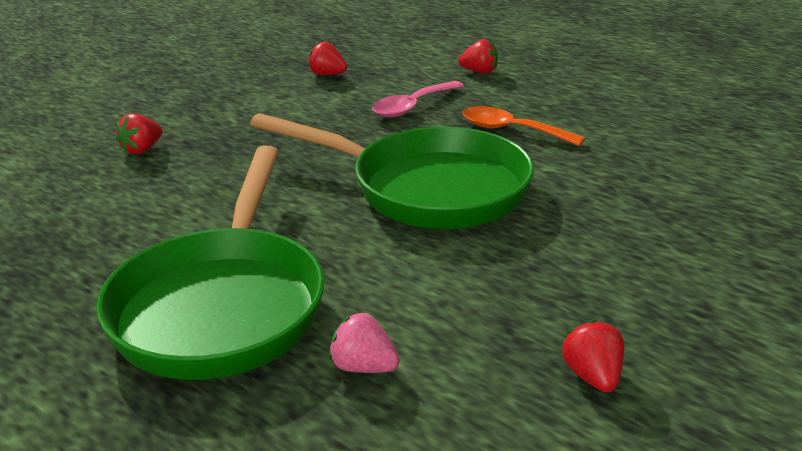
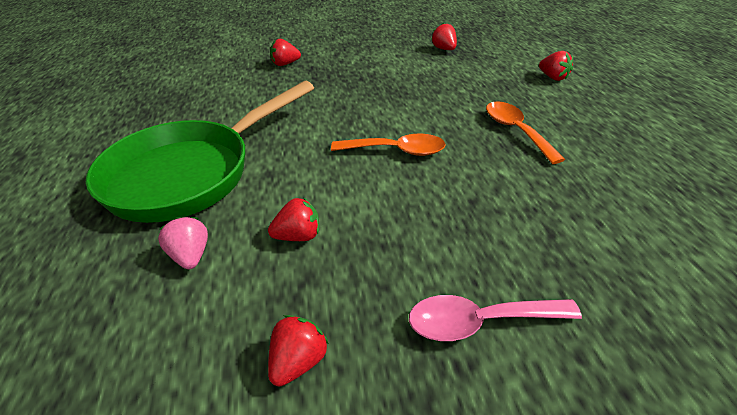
camera: 40 degrees right, 10 degrees up
green pan [250,113,534,229] -> orange spoon [331,134,446,156]
pink spoon [372,81,464,117] -> pink spoon moved to [409,295,582,341]
none -> red strawberry [268,197,319,241]

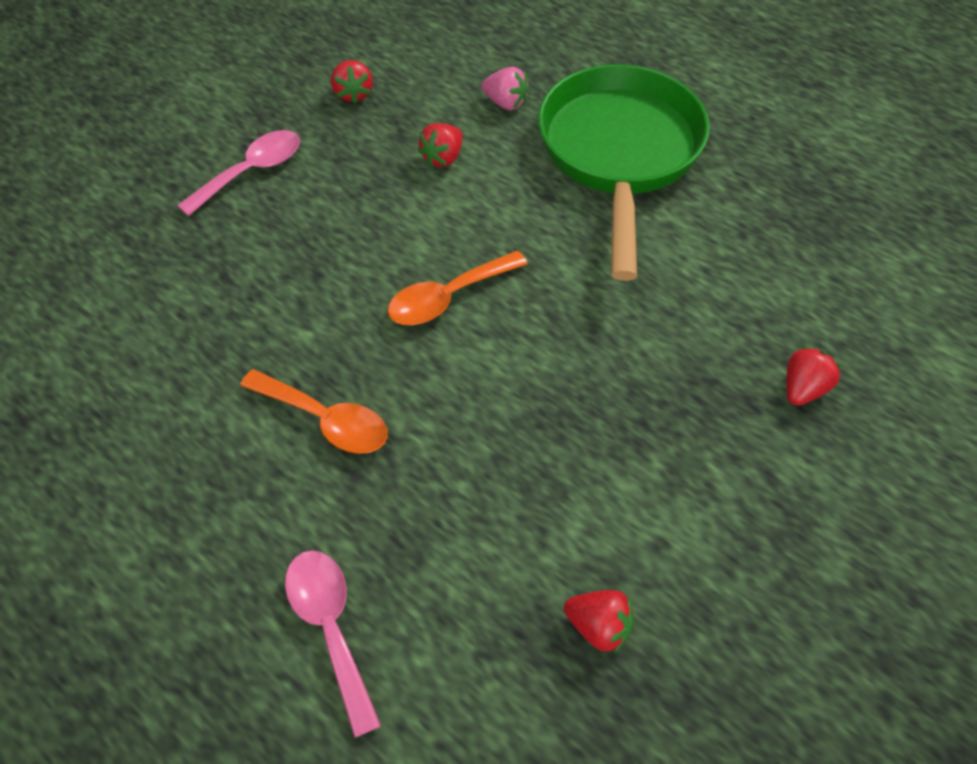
camera: 140 degrees right, 15 degrees up
red strawberry [539,51,573,81] -> pink spoon [285,550,381,738]

